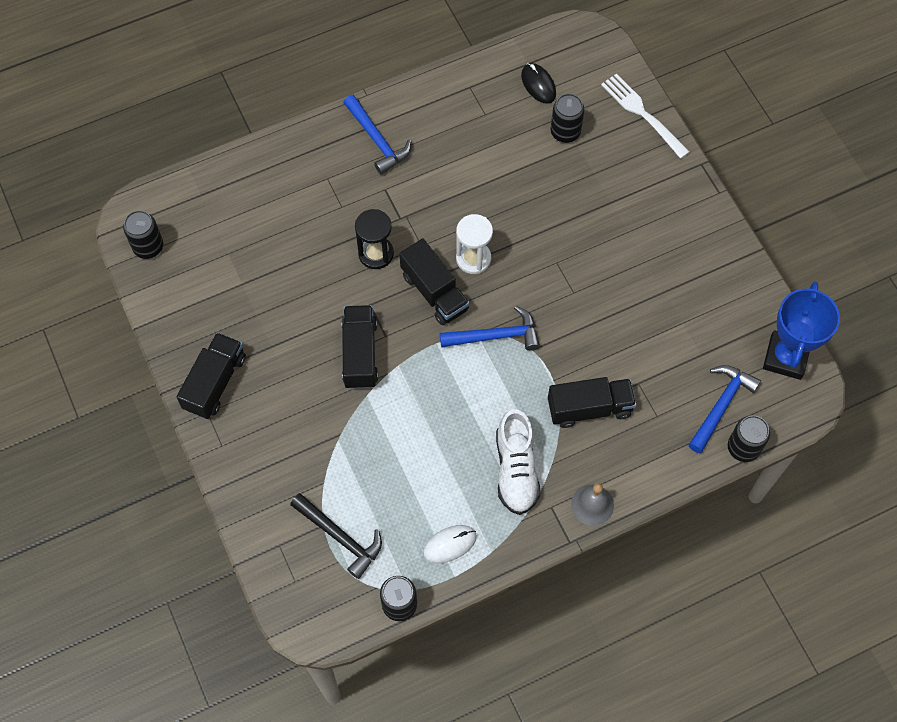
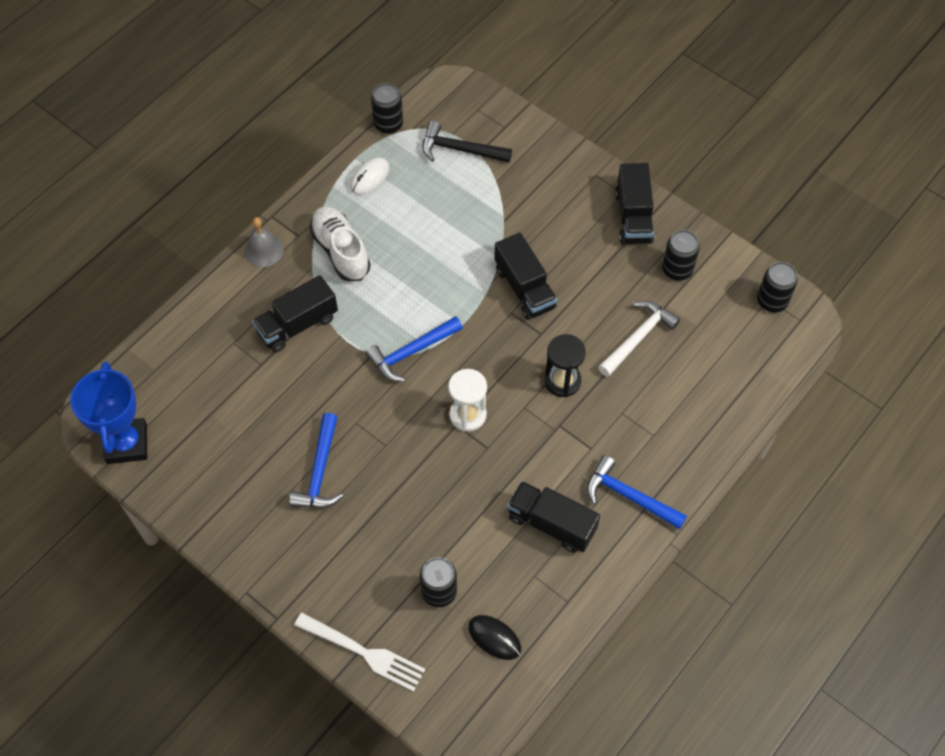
camera: 155 degrees right, 5 degrees down
black truck [399,238,469,325] -> black truck moved to [507,481,600,553]
blue hammer [689,365,761,453] -> blue hammer moved to [289,413,343,509]
black can [728,416,770,462] -> black can moved to [662,230,700,280]
none -> white hammer [598,301,680,377]

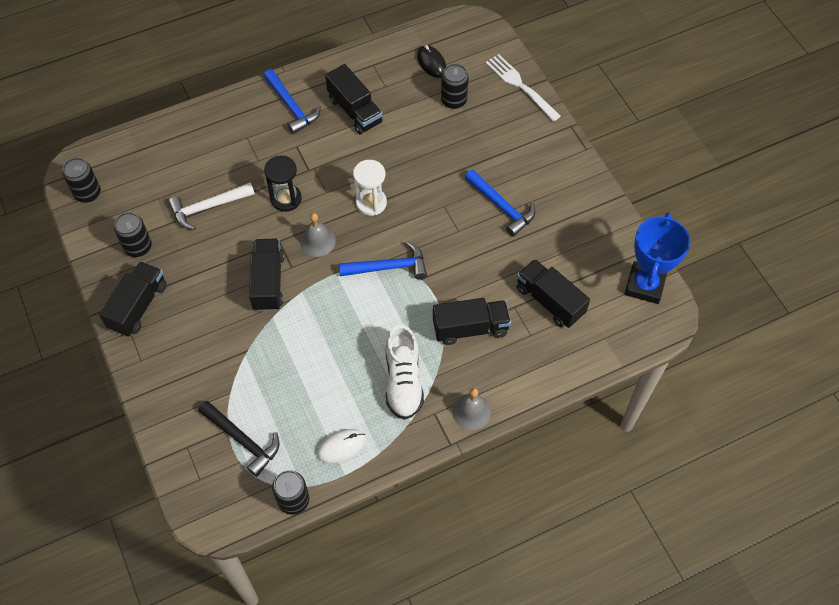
camera: 155 degrees left, 0 degrees up
blue hammer [289,413,343,509] -> blue hammer turned 105 degrees clockwise [465,169,536,237]
none -> grey bell [300,213,336,257]
none -> black truck [517,259,590,328]

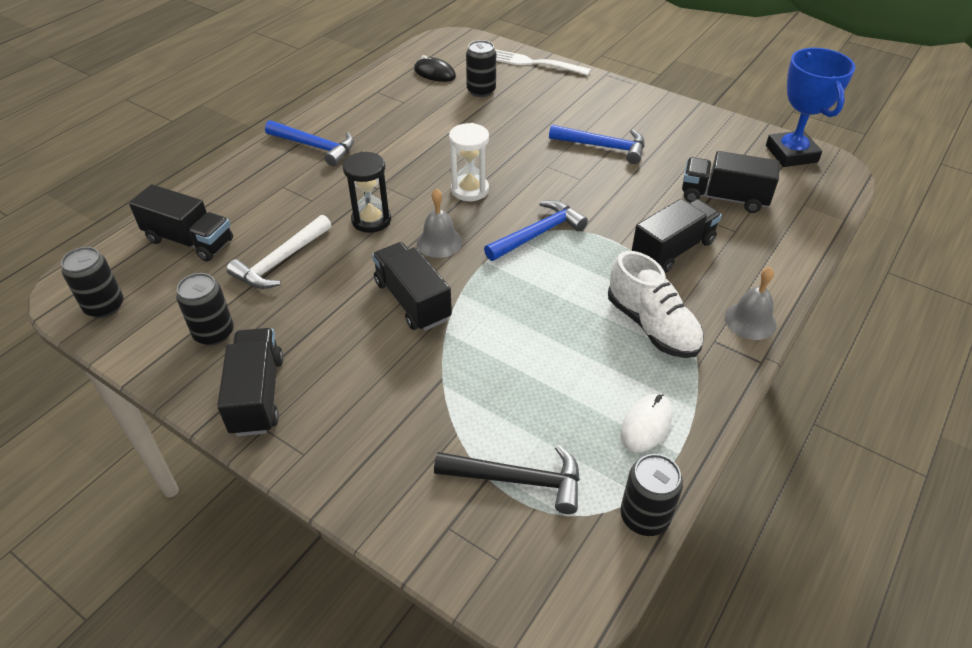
camera: 30 degrees left, 15 degrees down
black truck [325,64,383,134] -> black truck moved to [129,184,233,262]

